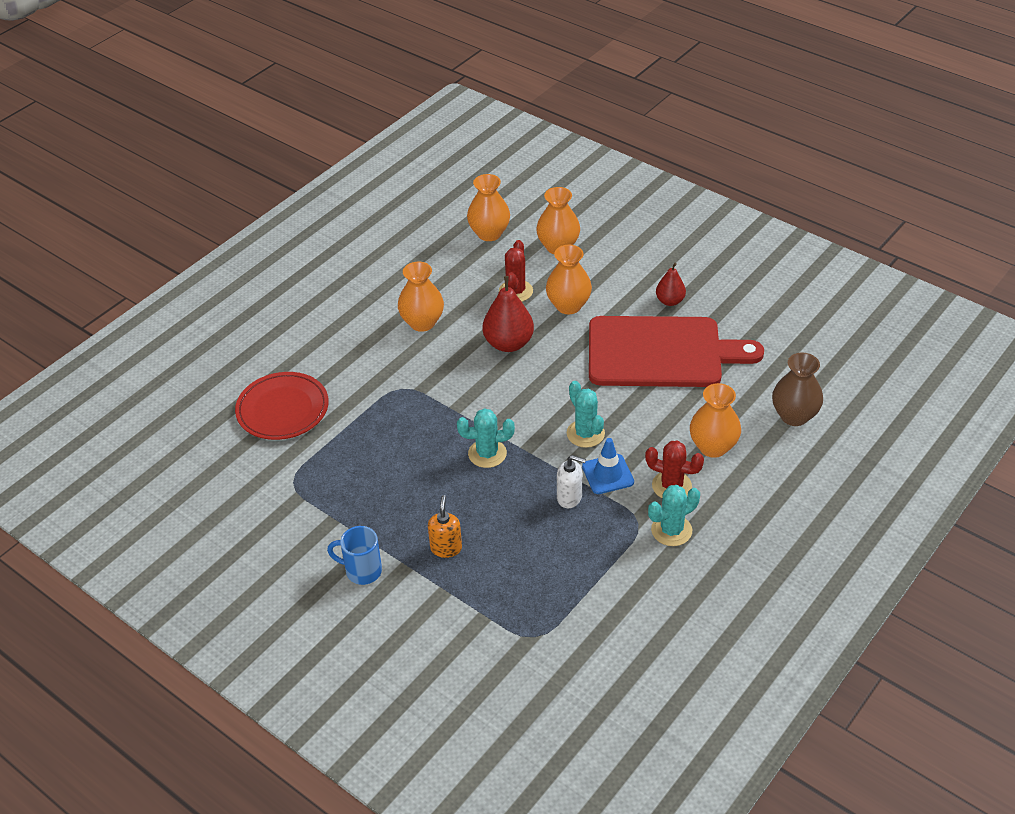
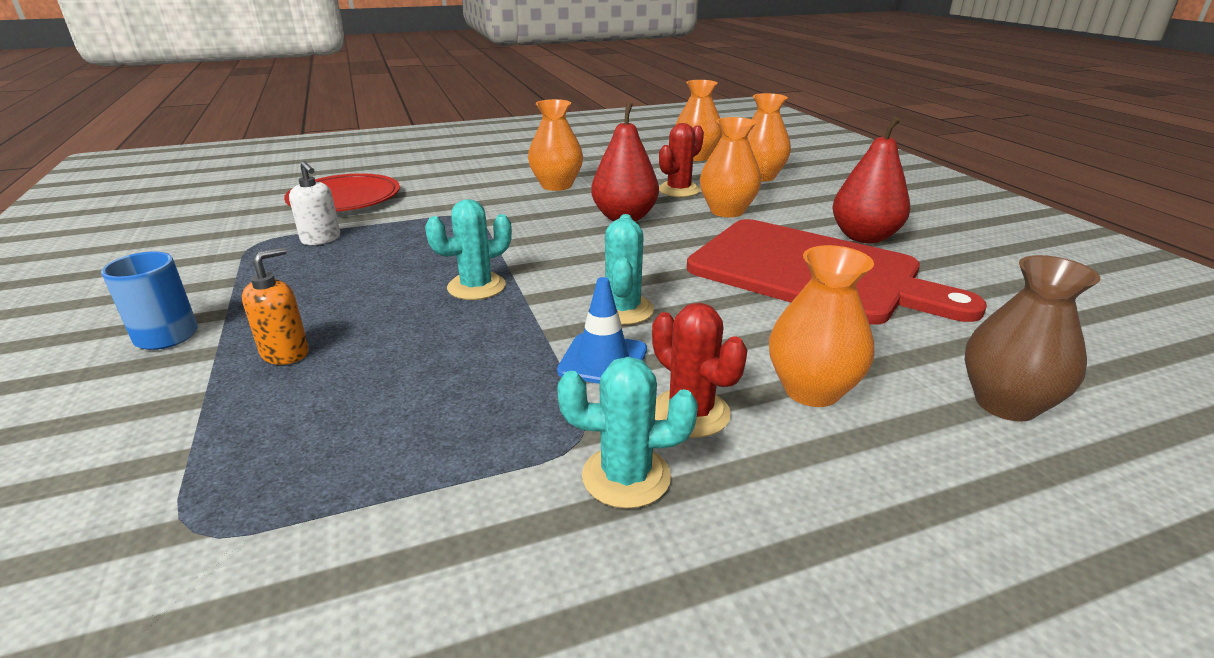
camera: 30 degrees right, 15 degrees down
turquoise cactus [457,408,515,468] -> turquoise cactus turned 60 degrees counterclockwise [425,199,512,300]
white soap dispenser [557,455,586,508] -> white soap dispenser moved to [289,161,340,245]
red pear [656,263,686,306] -> red pear [833,116,910,243], size x1.67

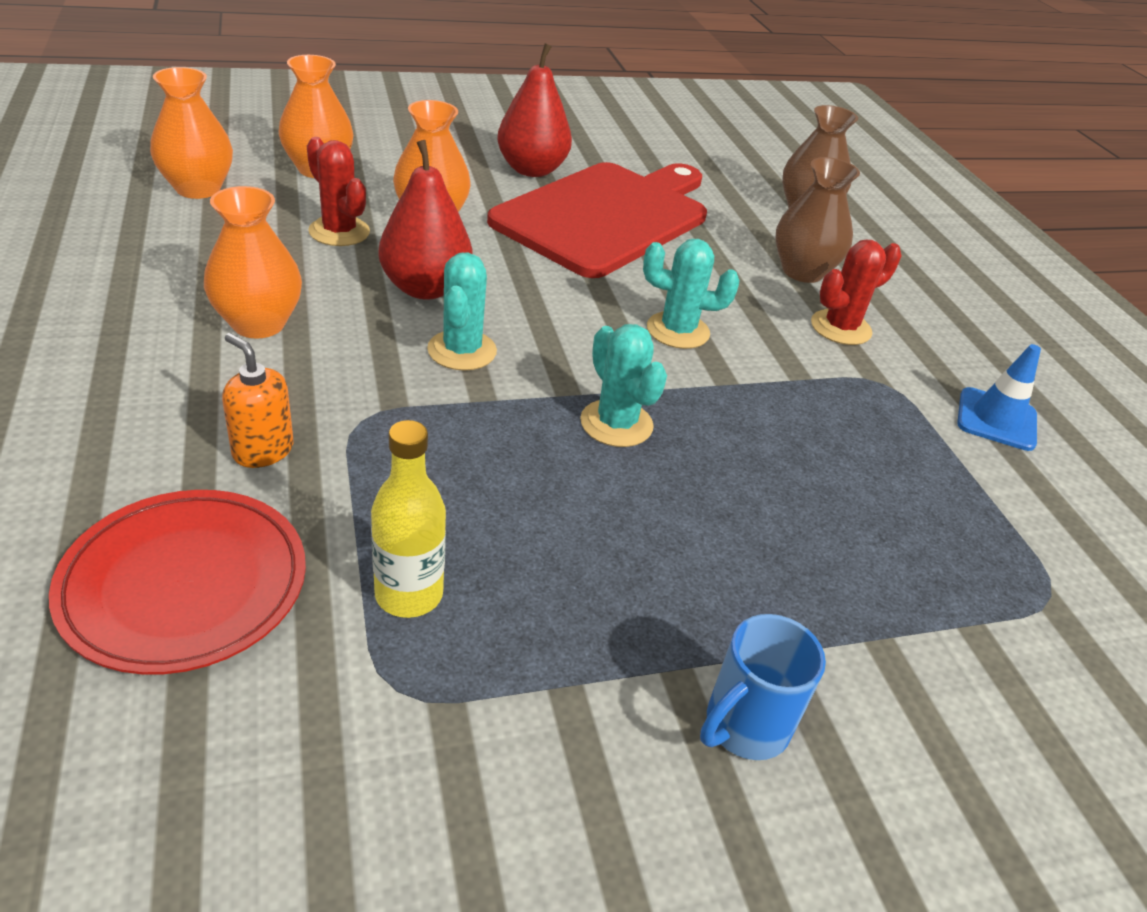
camera: 90 degrees left, 10 degrees up
orange soap dispenser [242,247,309,365] -> orange soap dispenser moved to [222,333,293,468]
white soap dispenser [289,161,340,245] -> yellow bottle [371,420,446,618]
blue traffic cone [557,277,647,384] -> blue traffic cone moved to [957,344,1041,451]
turquoise cactus [557,357,698,509] -> turquoise cactus moved to [427,252,497,371]
orange vase [769,245,874,407] -> brown vase [775,157,860,283]

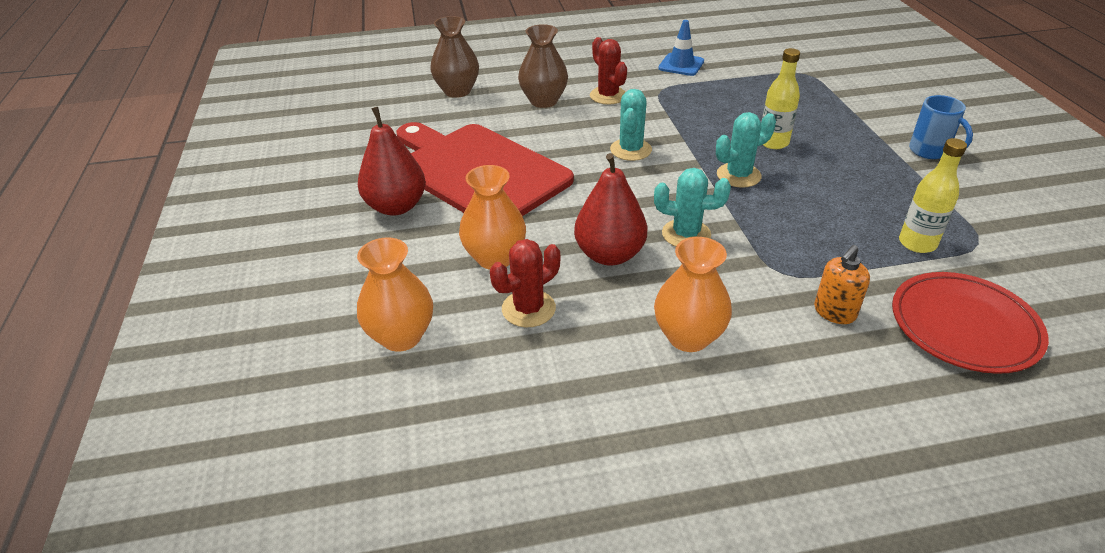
camera: 80 degrees left, 0 degrees up
orange vase [150,67,233,199] -> none
none -> yellow bottle [762,48,800,149]

